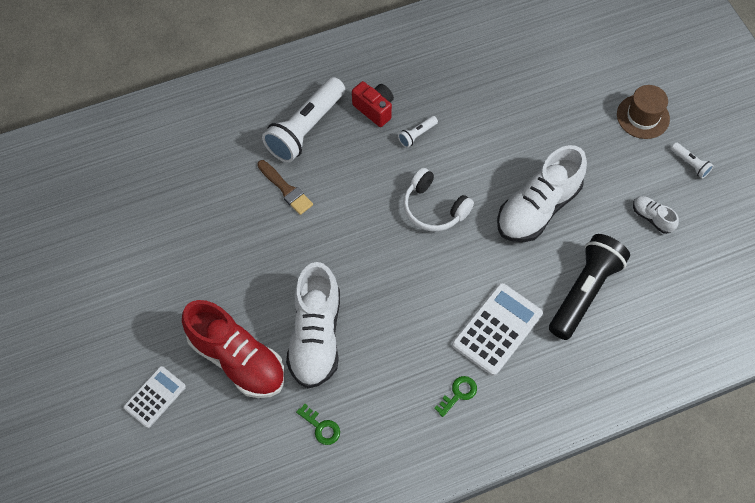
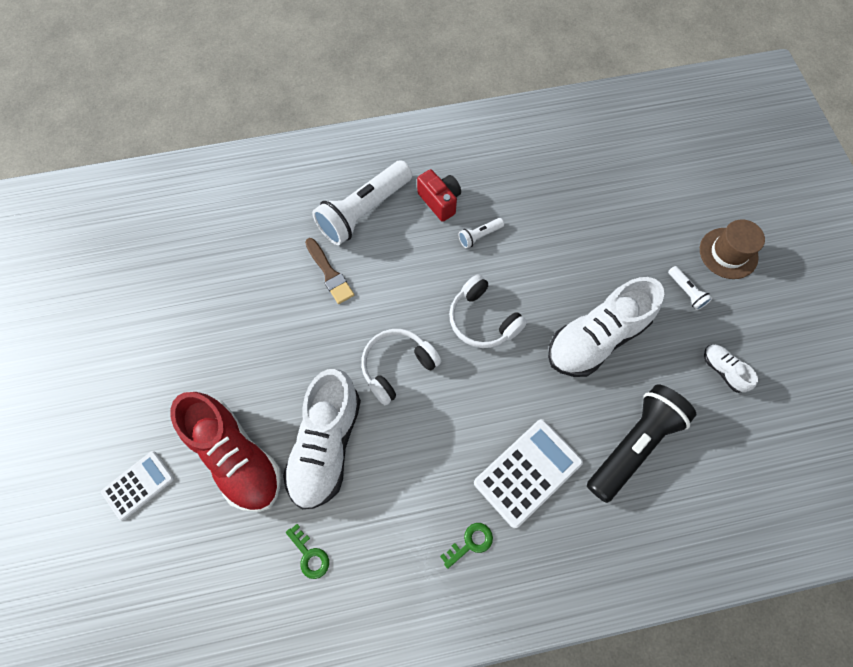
camera: 10 degrees right, 5 degrees up
white flashlight [671,142,714,178] -> white flashlight moved to [668,266,712,310]
none -> white headphones [361,329,441,405]

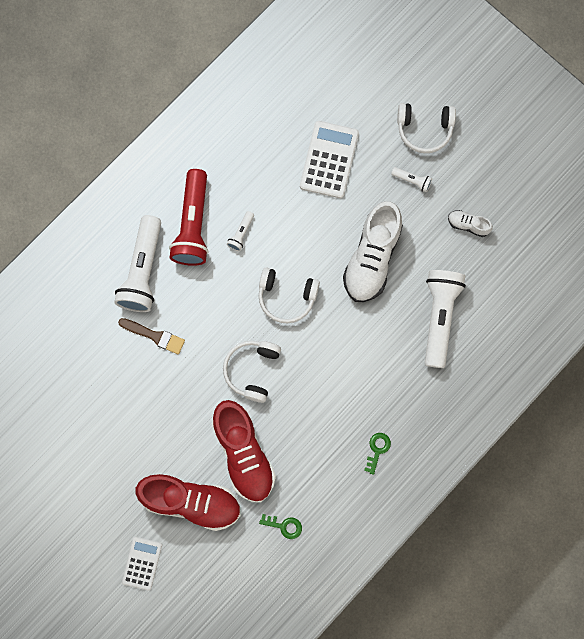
camera: 35 degrees left, 10 degrees up
white shoe [283,369,361,509] -> red shoe [212,400,276,503]
red camera [417,169,461,222] -> red flashlight [169,169,209,266]
white calculator [474,419,583,528] -> white calculator moved to [300,121,359,198]
black flashlight [587,384,696,503] -> white flashlight [425,270,466,368]
brown hat [700,219,765,279] -> white headphones [397,103,456,153]

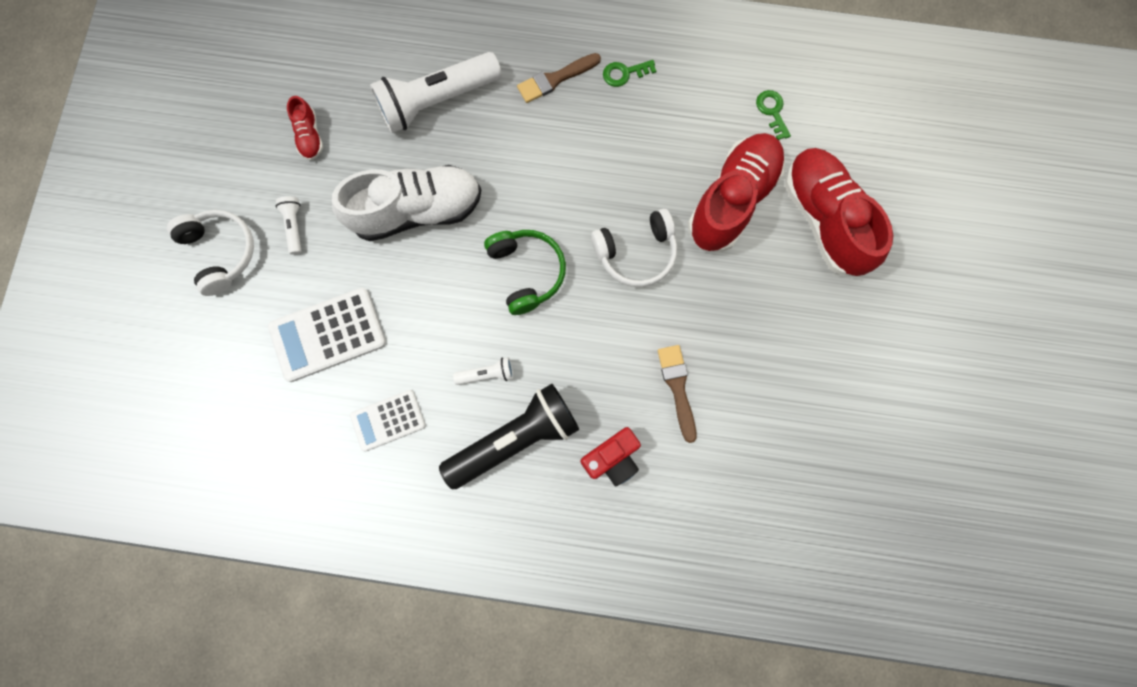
camera: 125 degrees left, 0 degrees up
white flashlight [114,215,161,312] -> red camera [580,427,641,487]
white calculator [122,537,162,590] -> white calculator moved to [350,390,426,452]
red flashlight [169,169,209,266] -> black flashlight [439,384,579,489]
white headphones [259,267,320,323] -> green headphones [484,230,566,315]
white shoe [448,210,493,237] -> red shoe [287,96,323,161]
none -> brown brush [517,53,601,103]

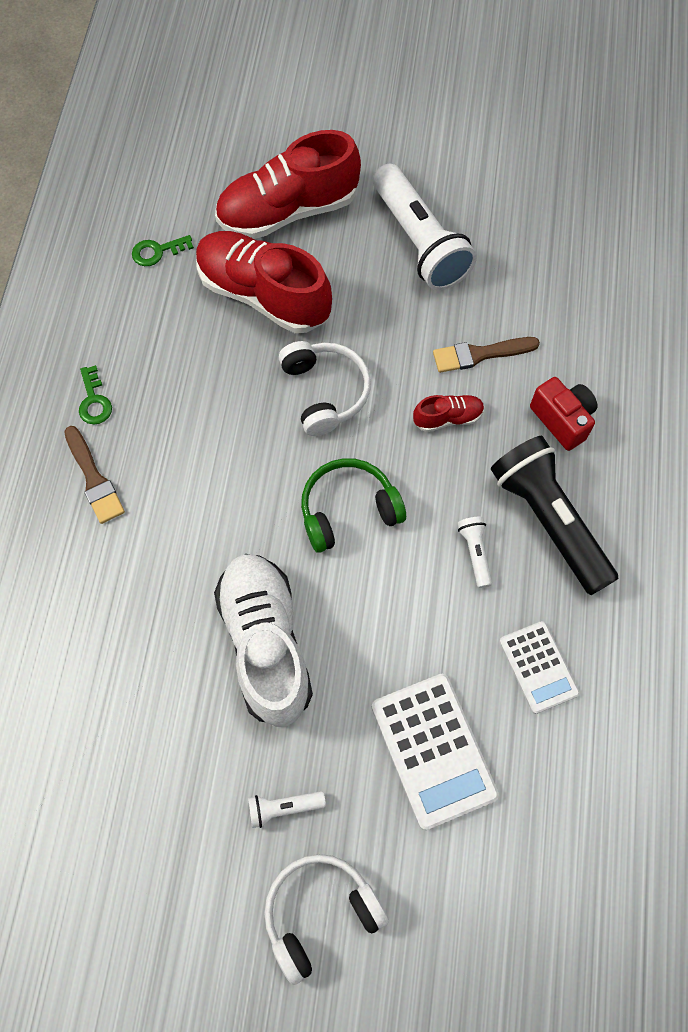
camera: 90 degrees left, 10 degrees down
red shoe [287,96,323,161] -> red shoe moved to [413,395,484,432]
white flashlight [370,52,502,133] -> white flashlight moved to [373,163,477,290]

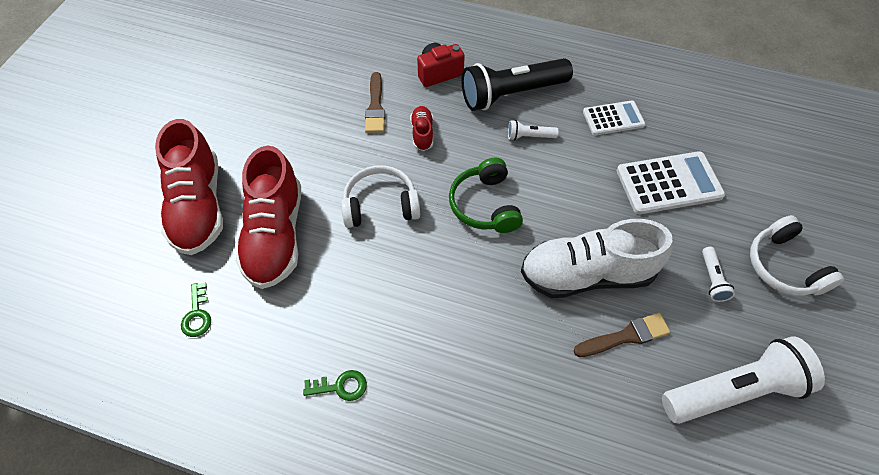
camera: 80 degrees left, 10 degrees down
brown brush [64,426,125,524] -> brown brush moved to [574,313,670,357]
red shoe [196,231,332,333] -> red shoe turned 45 degrees counterclockwise [236,146,301,289]
white flashlight [373,163,477,290] -> white flashlight moved to [662,336,825,424]

